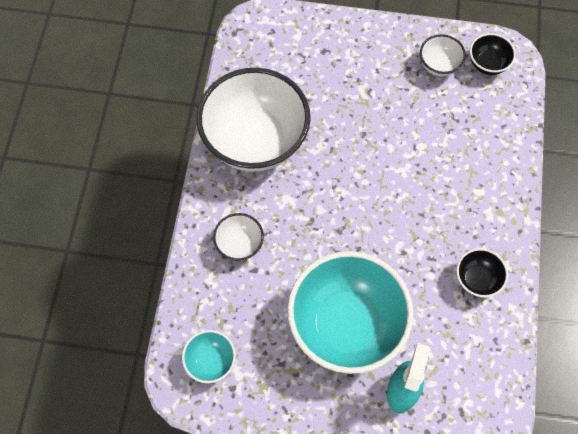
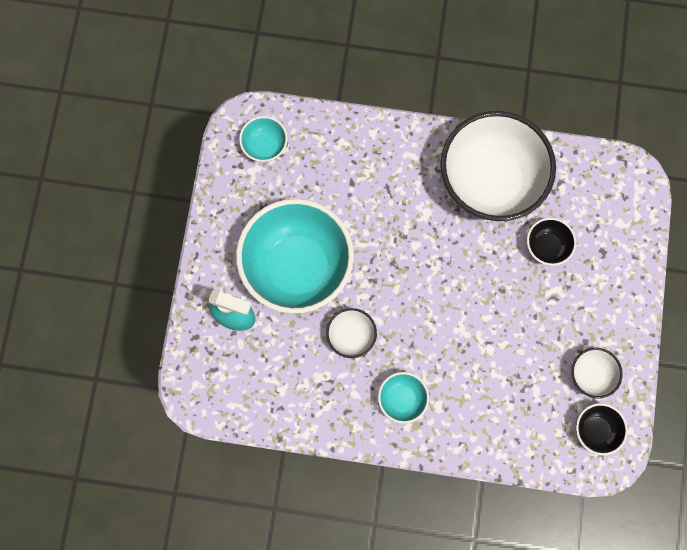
camera: 90 degrees right, 10 degrees up
white bowl [213,213,264,261] -> white bowl moved to [326,308,377,358]
black bowl [456,248,508,298] -> black bowl moved to [527,218,576,266]
none -> turquoise bowl [378,372,429,423]

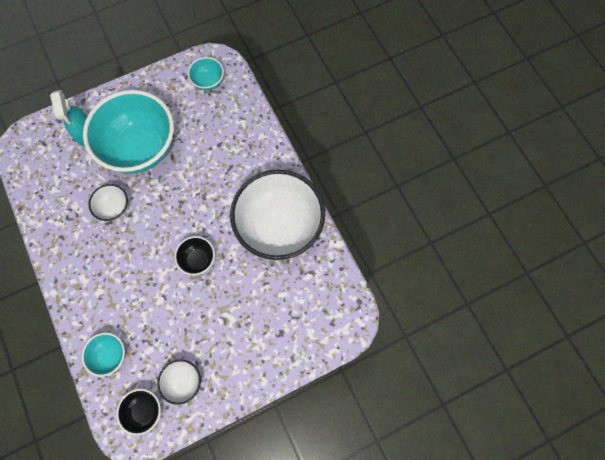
camera: 55 degrees right, 5 degrees down
turquoise bowl [378,372,429,423] -> turquoise bowl moved to [82,333,125,377]
black bowl [527,218,576,266] -> black bowl moved to [174,236,215,275]

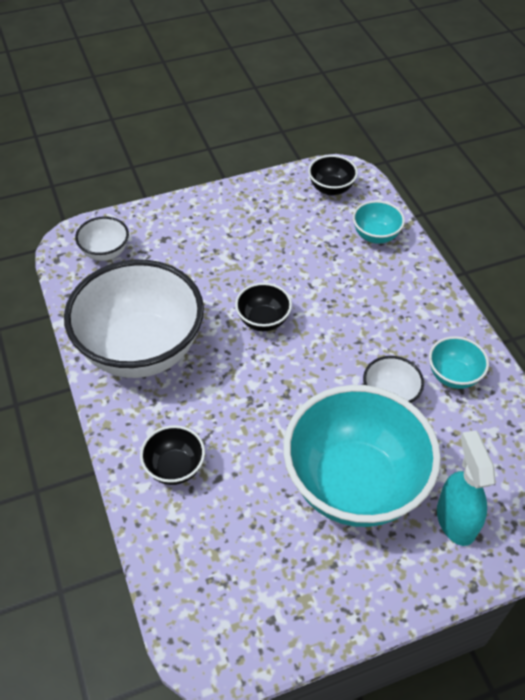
camera: 175 degrees left, 20 degrees down
white bowl [157,359,201,405] -> white bowl moved to [75,216,129,261]
turquoise bowl [188,57,224,91] -> turquoise bowl moved to [429,336,489,389]
none -> black bowl [140,425,205,485]

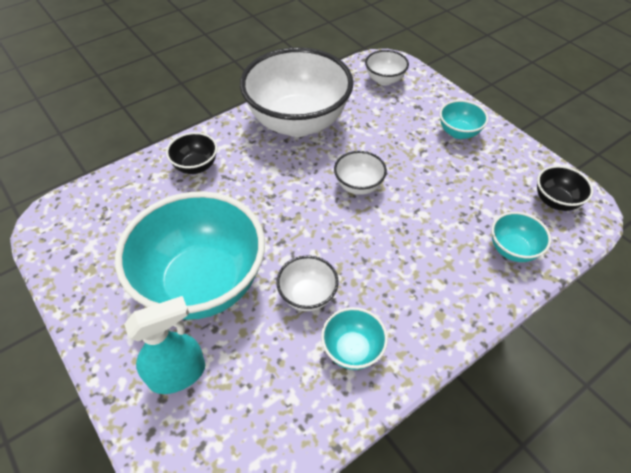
camera: 75 degrees right, 0 degrees up
black bowl [235,283,292,331] -> white bowl [334,151,387,195]
none -> turquoise bowl [439,100,488,139]

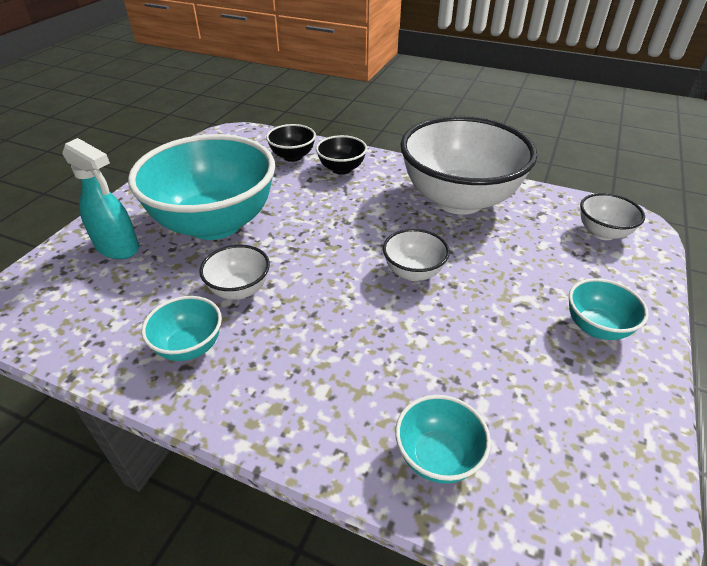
camera: 60 degrees right, 10 degrees down
black bowl [537,165,593,211] -> black bowl moved to [266,124,316,162]

